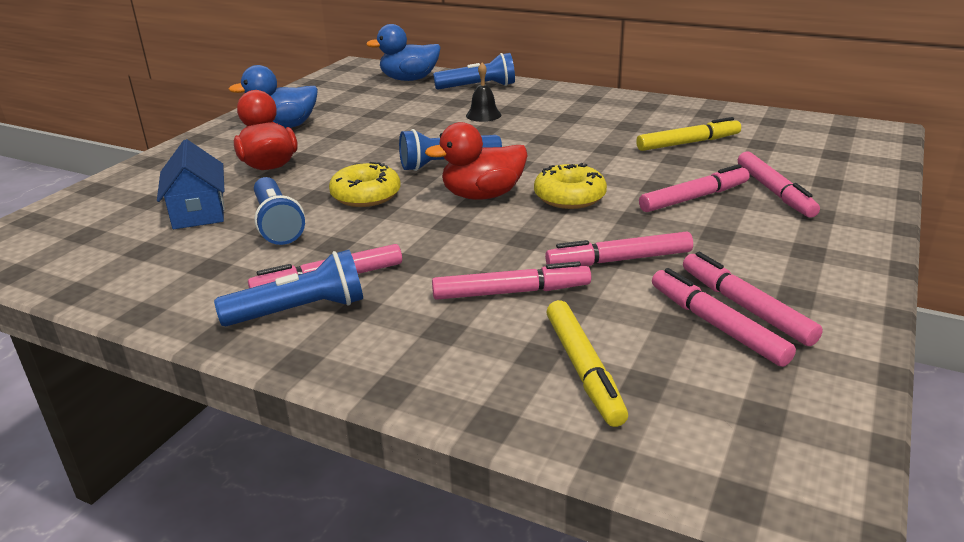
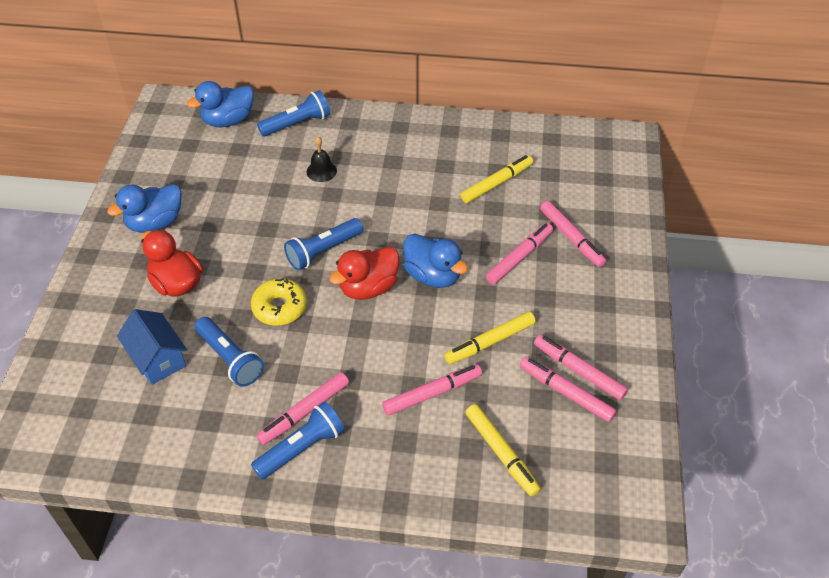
camera: 20 degrees left, 20 degrees up
yellow donut [534,163,607,209] -> blue duck [403,233,468,288]
pink marker [545,232,693,266] -> yellow marker [444,312,536,364]

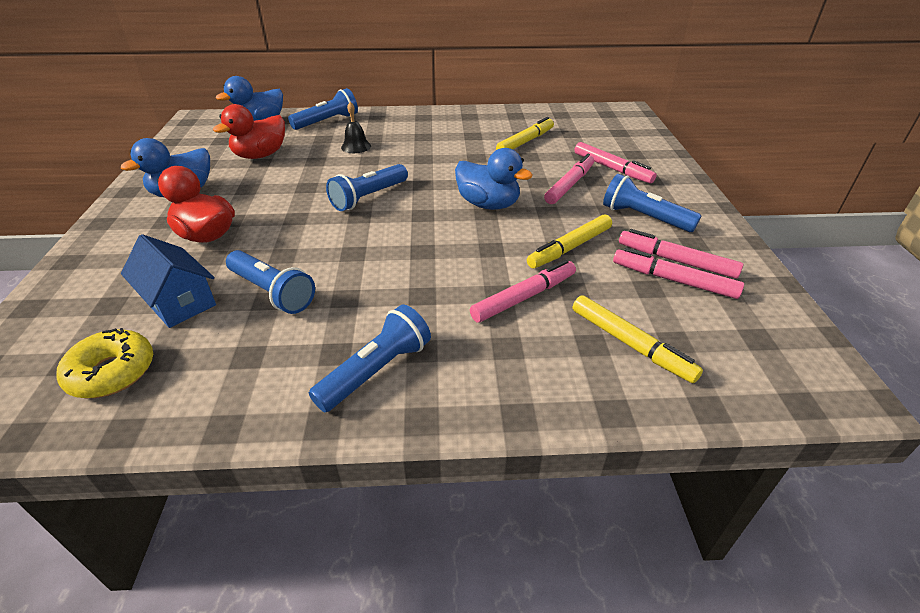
camera: 10 degrees left, 10 degrees down
yellow donut [251,278,307,326] -> yellow donut moved to [56,328,153,398]
pink marker [257,372,349,445] -> none
red duck [329,247,399,300] -> red duck moved to [213,104,285,159]
none -> blue flashlight [603,174,701,232]

